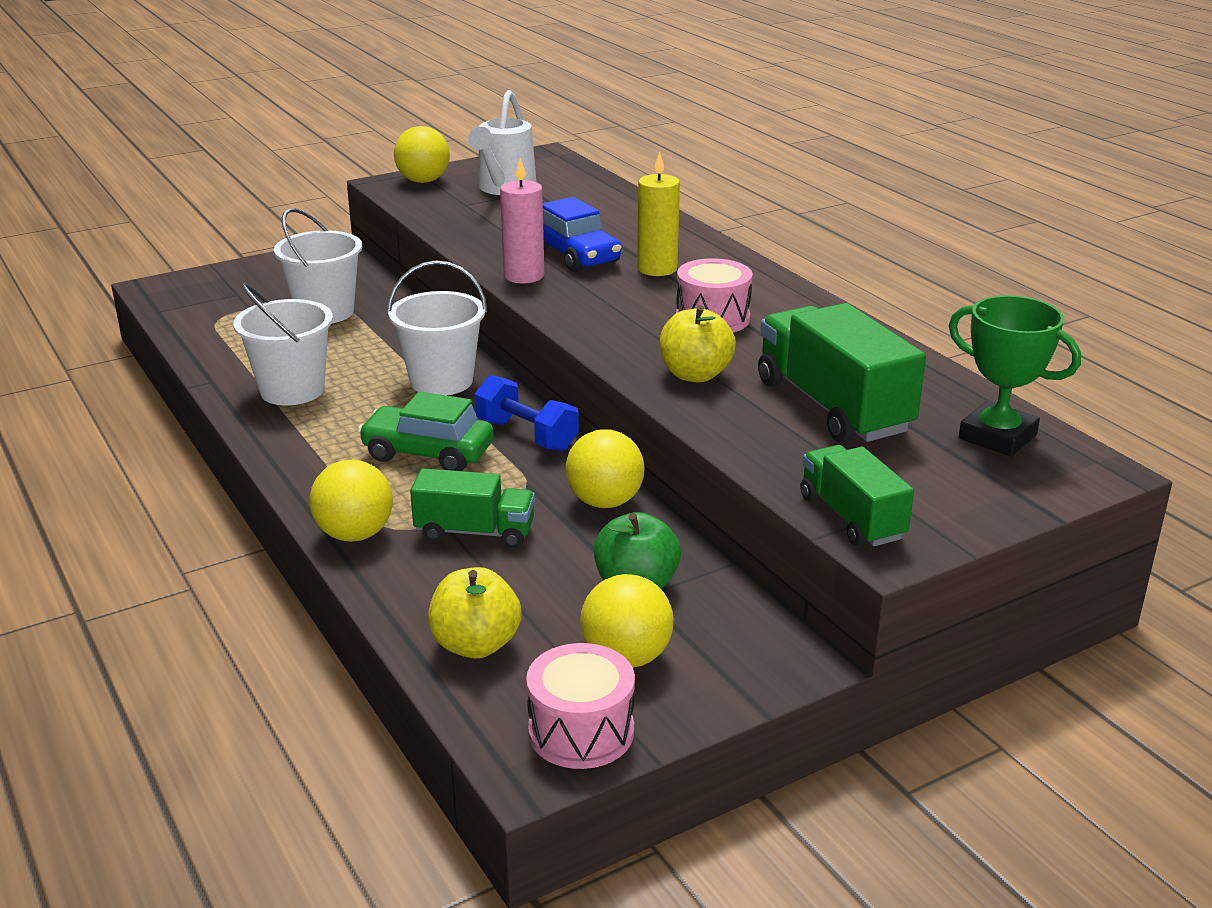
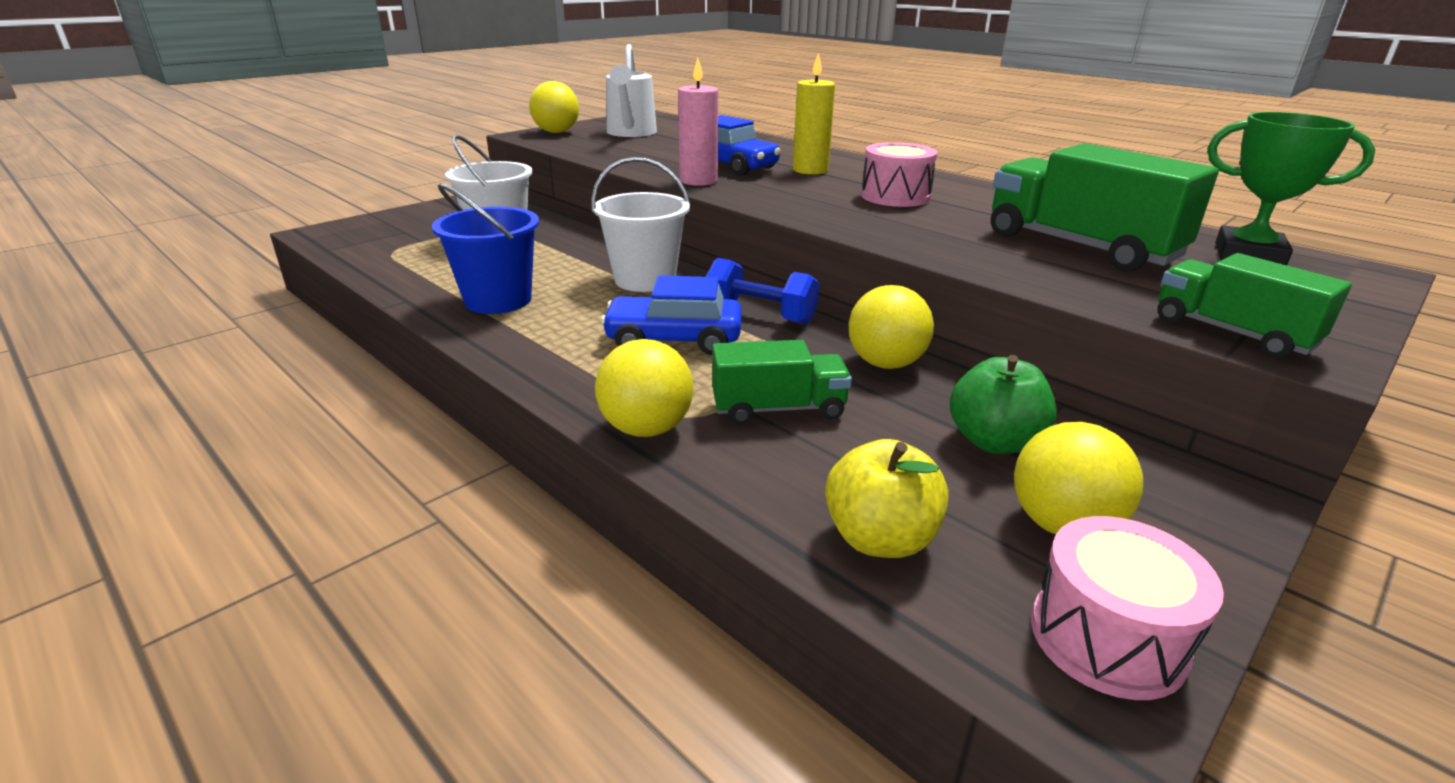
camera: 15 degrees left, 0 degrees up
white bucket [233,283,333,405] -> blue bucket [432,183,539,314]
green car [358,392,494,471] -> blue car [601,276,742,355]
yellow apple [660,305,736,382] -> none

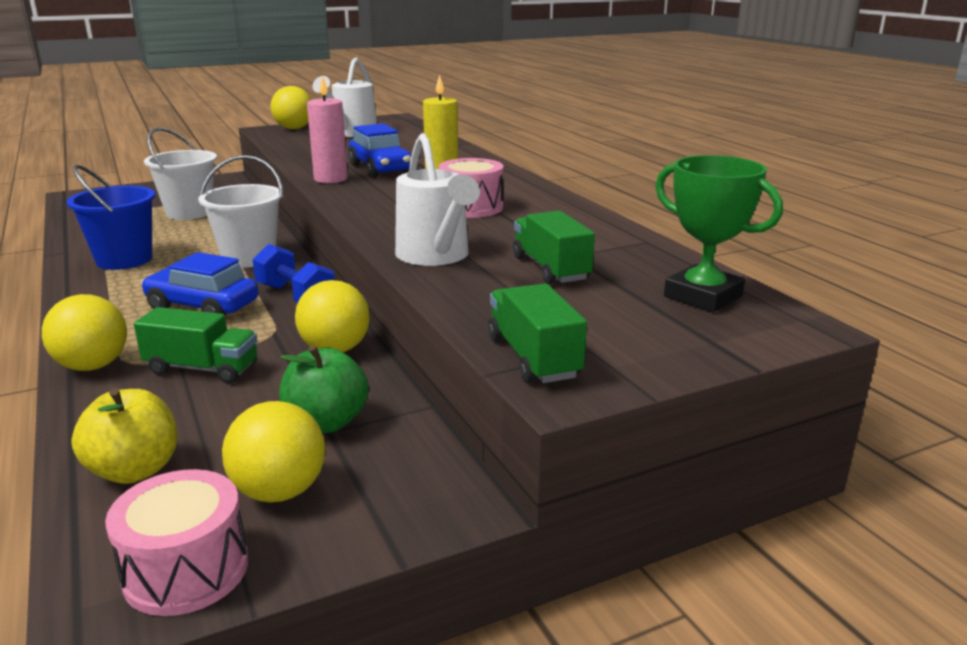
camera: 20 degrees right, 5 degrees down
green truck [991,143,1219,272] -> green truck [513,211,595,284], size x0.60
none -> white watering can [395,133,480,266]

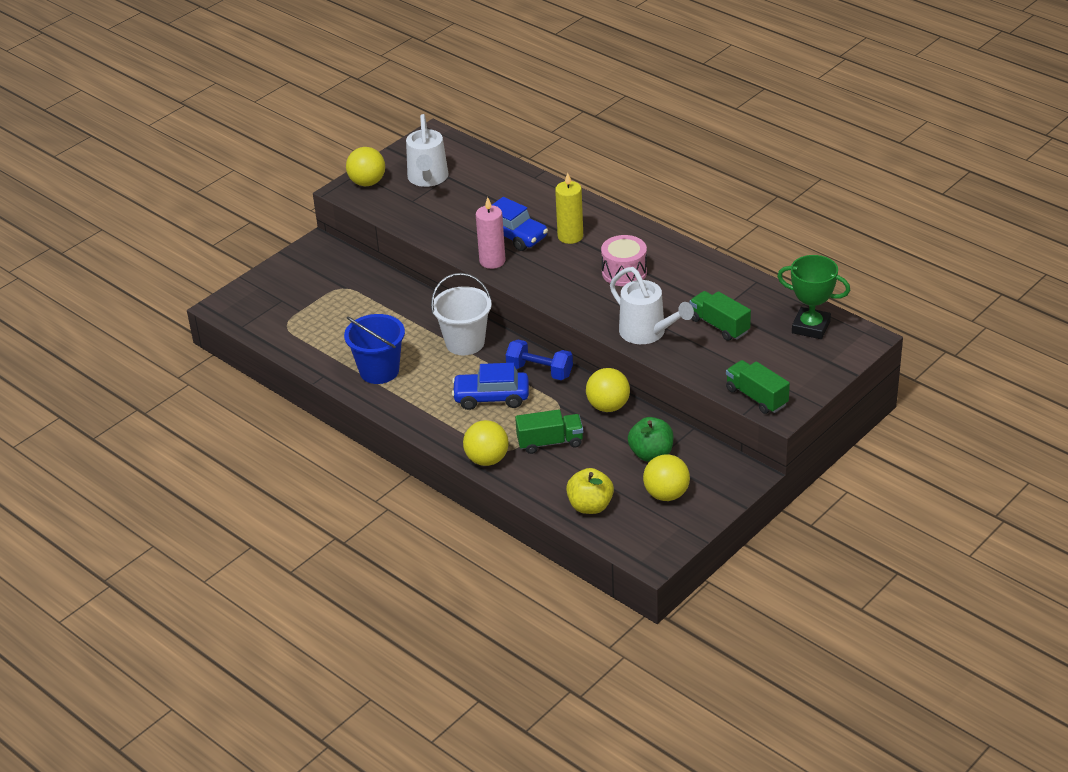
camera: 20 degrees left, 15 degrees up
pink drum [105,469,248,616] -> none
white bucket [144,127,217,220] -> none

